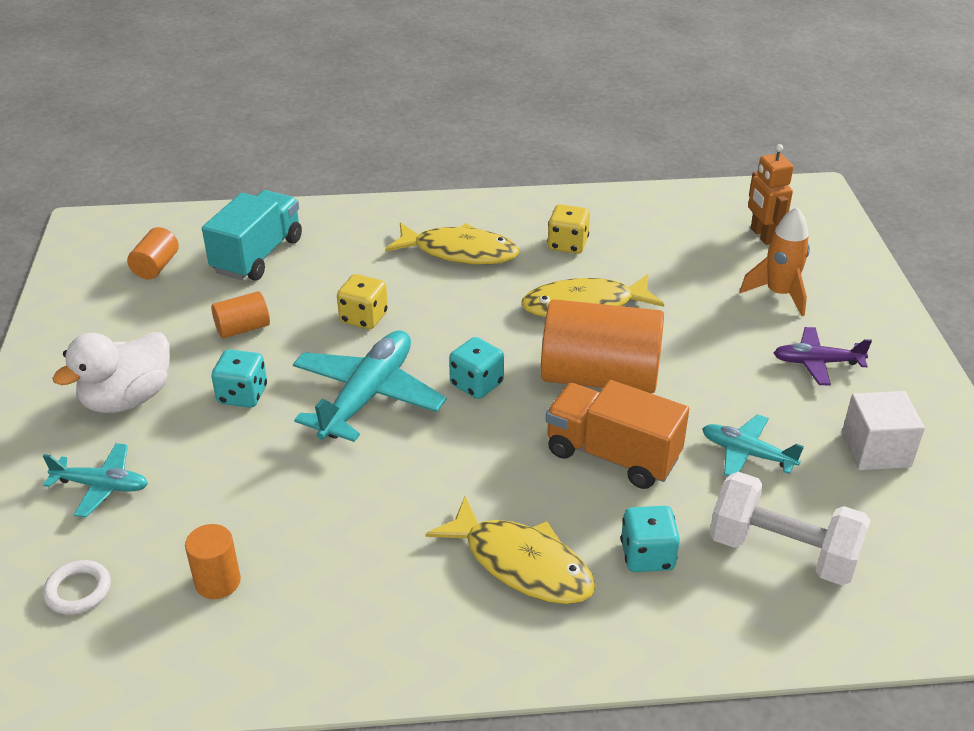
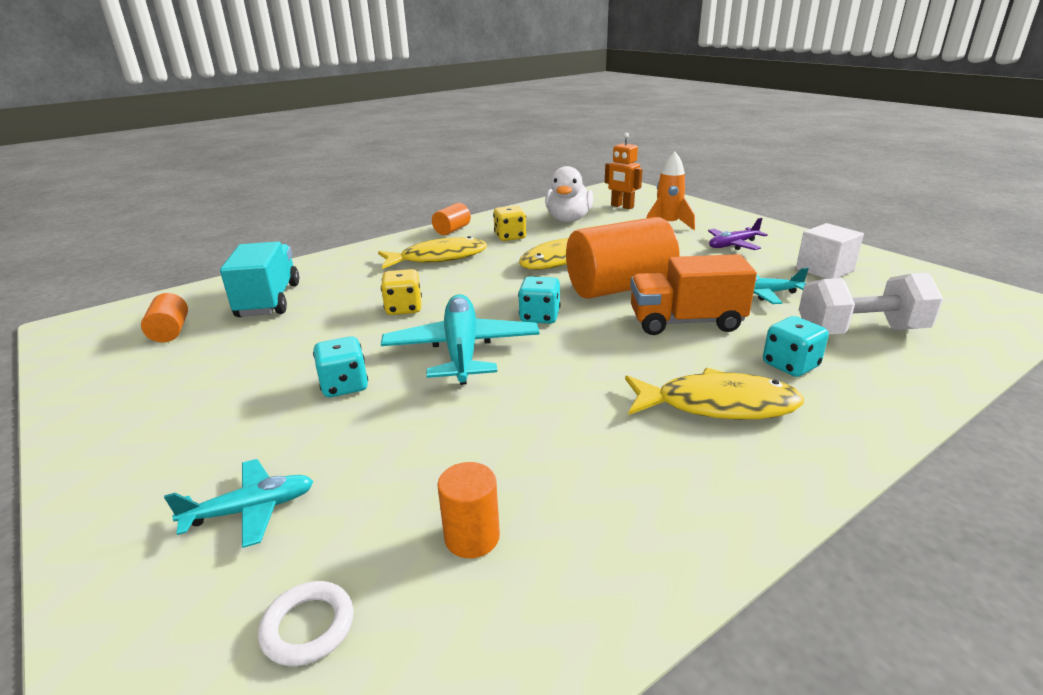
camera: 30 degrees left, 10 degrees down
white duck [52,332,170,413] -> white duck moved to [545,166,593,222]
orange cylinder [211,291,270,339] -> orange cylinder moved to [432,203,471,235]

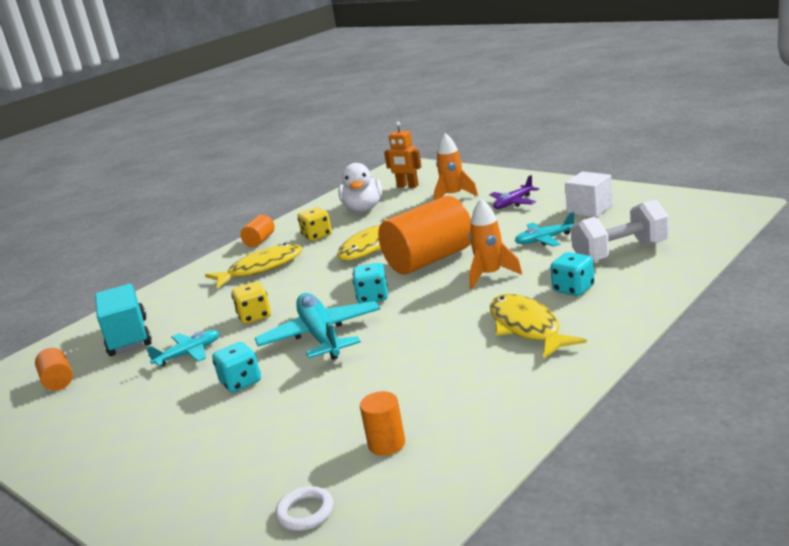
camera: 10 degrees left, 5 degrees down
turquoise plane [164,459,314,548] -> turquoise plane moved to [146,330,219,366]
yellow fish [625,368,804,420] -> yellow fish turned 105 degrees counterclockwise [490,294,587,358]
orange truck [630,254,757,335] -> orange rocket [469,199,522,289]

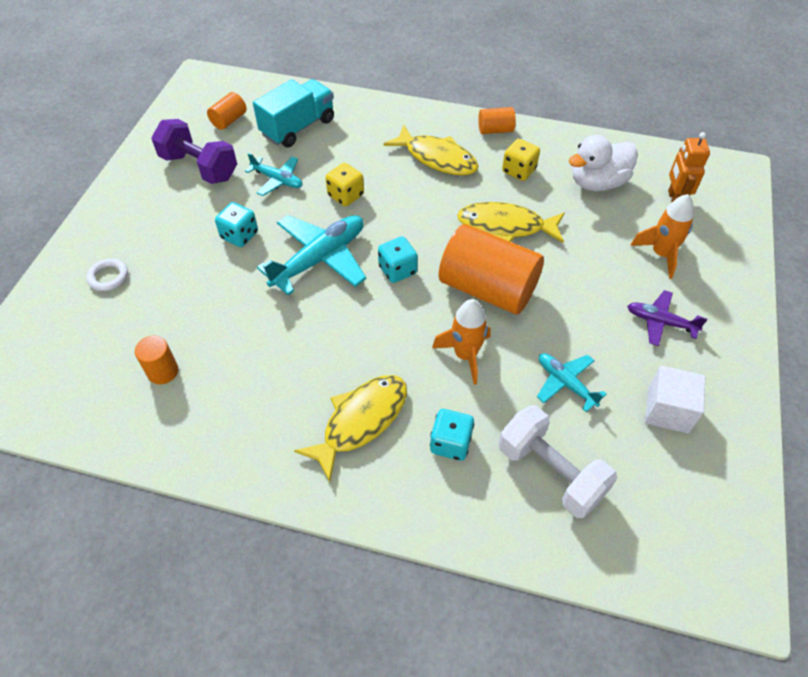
camera: 60 degrees right, 30 degrees up
white ring [275,486,333,531] -> white ring moved to [86,259,128,291]
none -> purple dumbbell [151,119,237,184]

